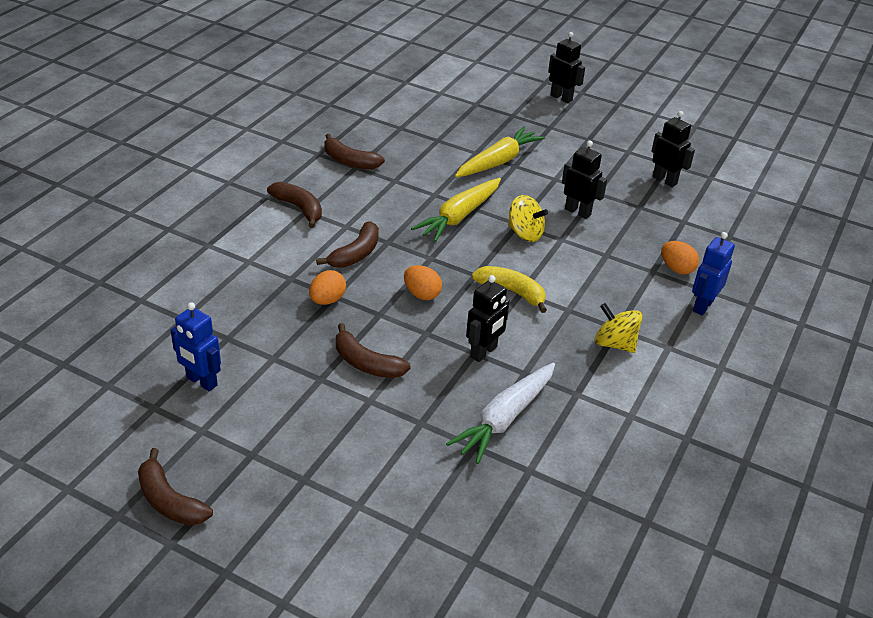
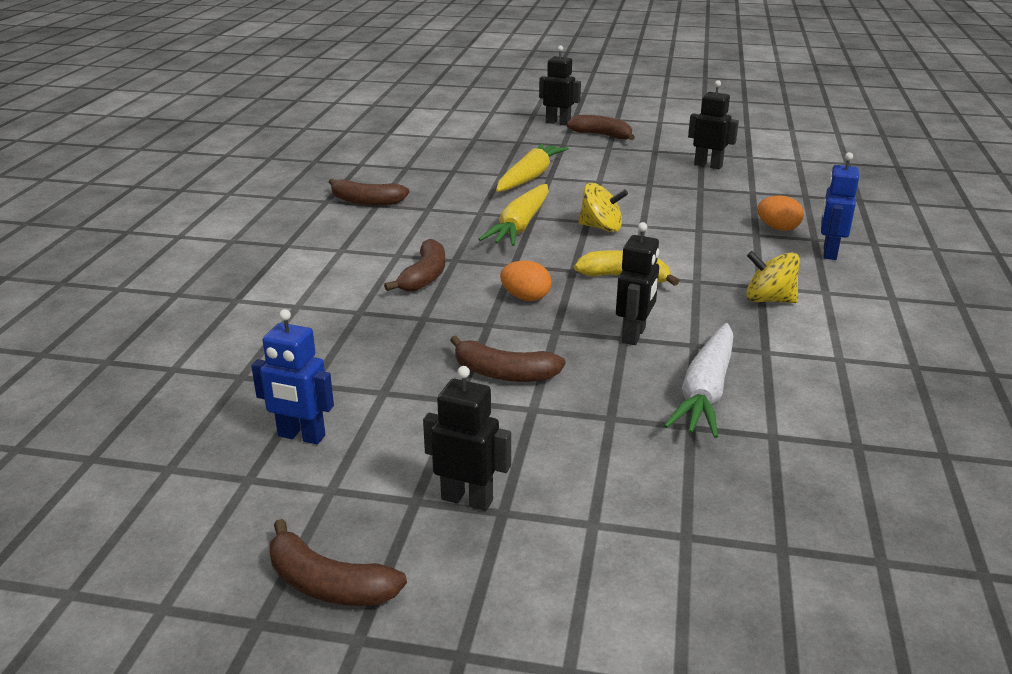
camera: 15 degrees left, 10 degrees down
brown banana [267,182,322,228] -> brown banana moved to [567,115,635,140]
orange egg [309,270,346,305] -> none
black robot [562,140,607,219] -> black robot moved to [423,366,511,511]

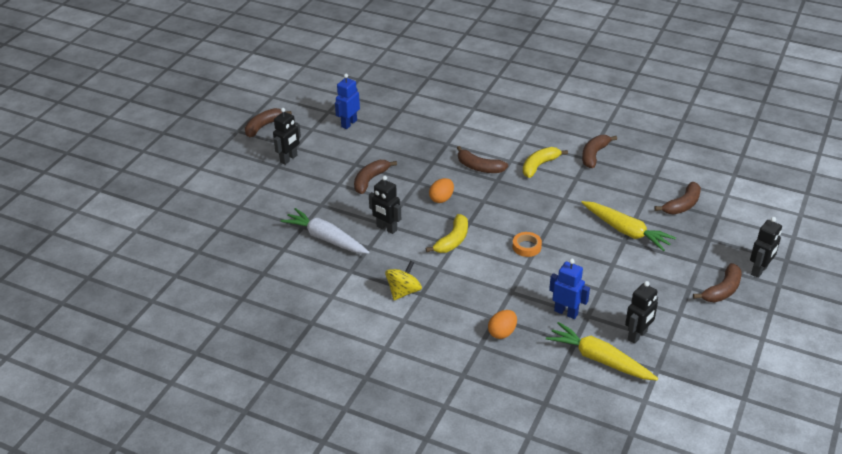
camera: 105 degrees right, 10 degrees up
yellow carrot [478,184,549,246] -> yellow carrot moved to [546,322,658,380]
yellow spinning top [579,183,628,232] -> orange tape [513,232,542,257]
blue robot [821,152,859,260] -> blue robot moved to [549,259,590,319]
none -> yellow banana [523,147,568,178]
none -> brown banana [655,182,701,214]

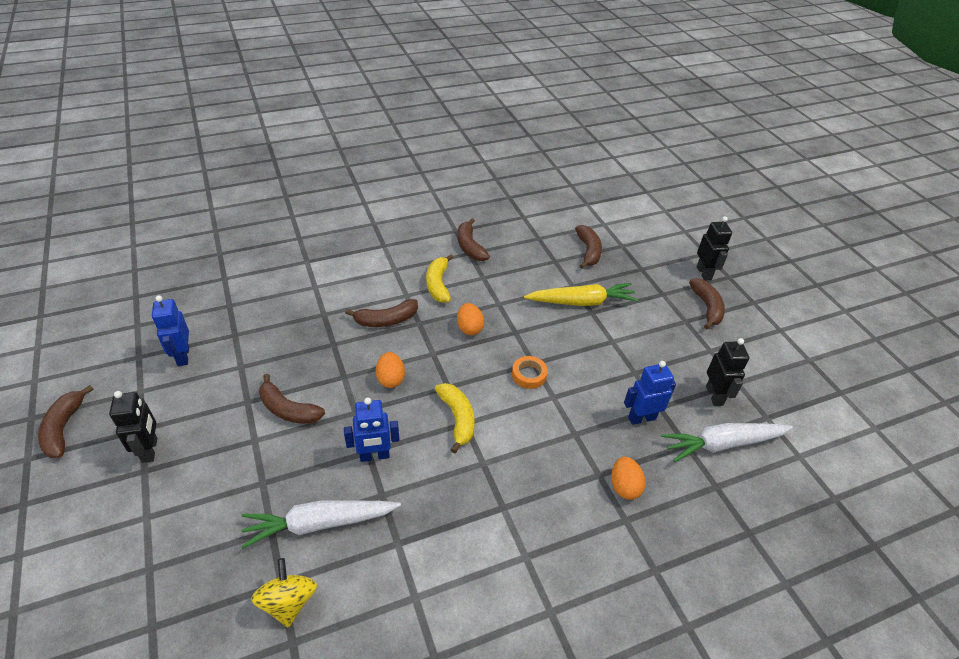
camera: 50 degrees left, 5 degrees up
brown banana [354,160,397,194] -> brown banana turned 45 degrees counterclockwise [259,374,325,424]
black robot [369,176,401,234] -> blue robot [344,397,399,462]
yellow spinning top [385,260,422,300] -> yellow spinning top moved to [251,558,317,628]
yellow carrot [546,322,658,380] -> white carrot [661,423,793,462]
none -> orange egg [457,303,484,335]

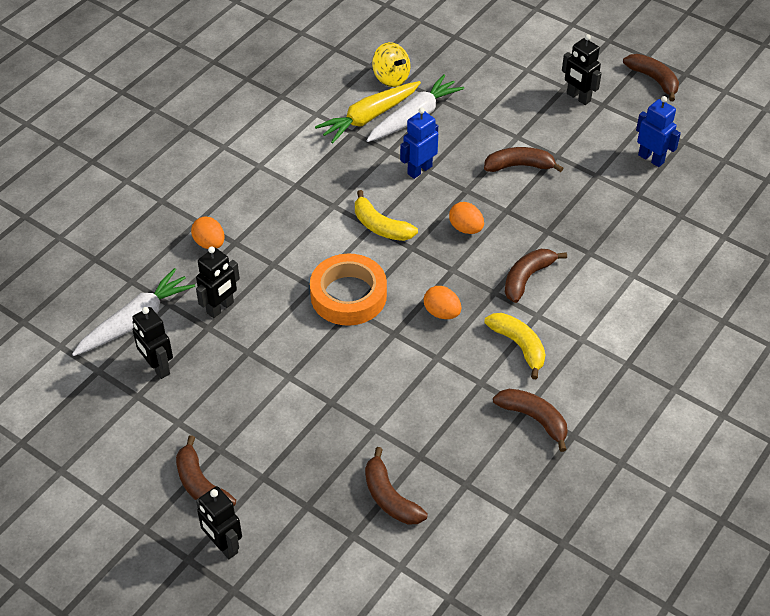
camera: 150 degrees right, 5 degrees up
orange tape [512,356,548,389] -> orange tape [310,254,387,326], size x1.99
yellow carrot [524,283,638,306] -> yellow carrot moved to [315,81,421,143]
blue robot [624,361,676,425] -> black robot [196,246,240,318]

